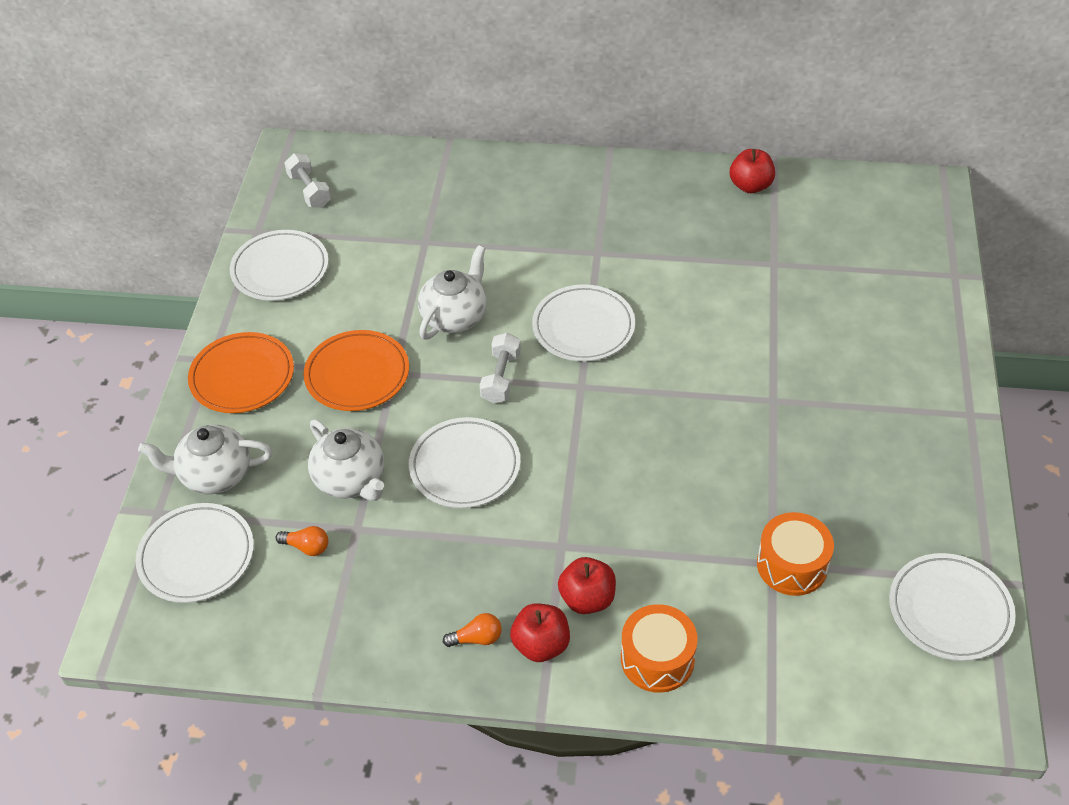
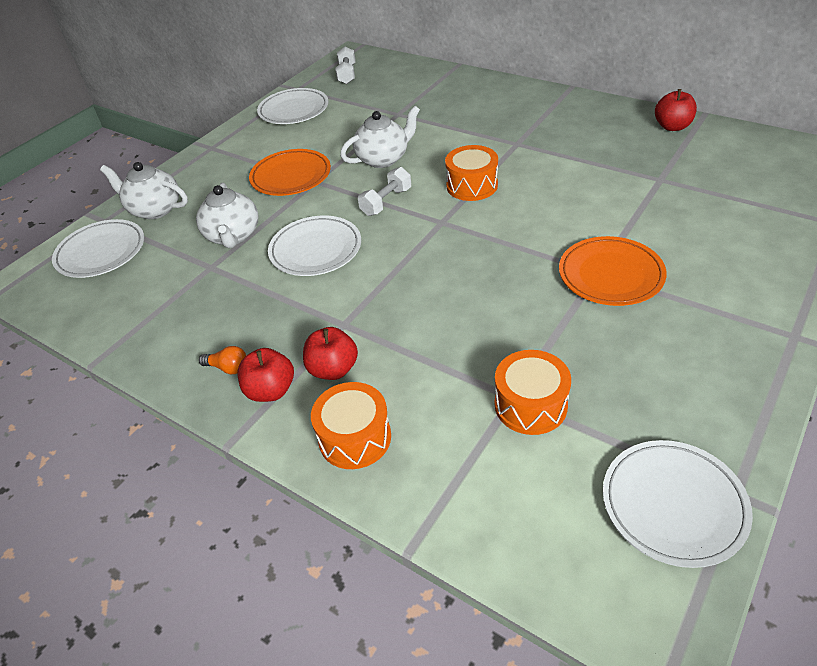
camera: 30 degrees right, 5 degrees down
orange plate [188,332,294,413] -> orange plate moved to [559,236,667,306]
orange light bulb [275,526,328,556] -> none
white plate [532,284,635,362] -> orange drum [445,145,498,201]

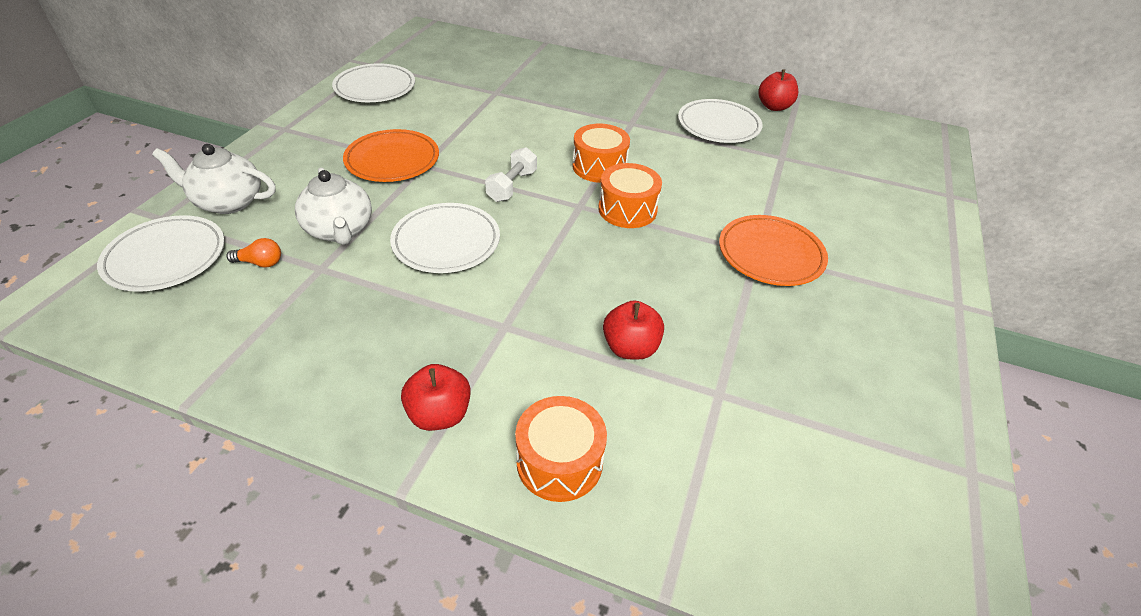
camera: 20 degrees left, 0 degrees up
orange light bulb [199,346,246,374] -> orange light bulb moved to [226,238,281,268]
red apple [303,327,358,380] -> red apple moved to [603,300,664,360]
white dumbbell [335,47,356,84] -> none
white teapot [340,106,420,168] -> none
orange drum [495,350,571,435] -> orange drum moved to [598,163,662,228]
white plate [603,440,753,568] -> white plate moved to [678,99,762,143]

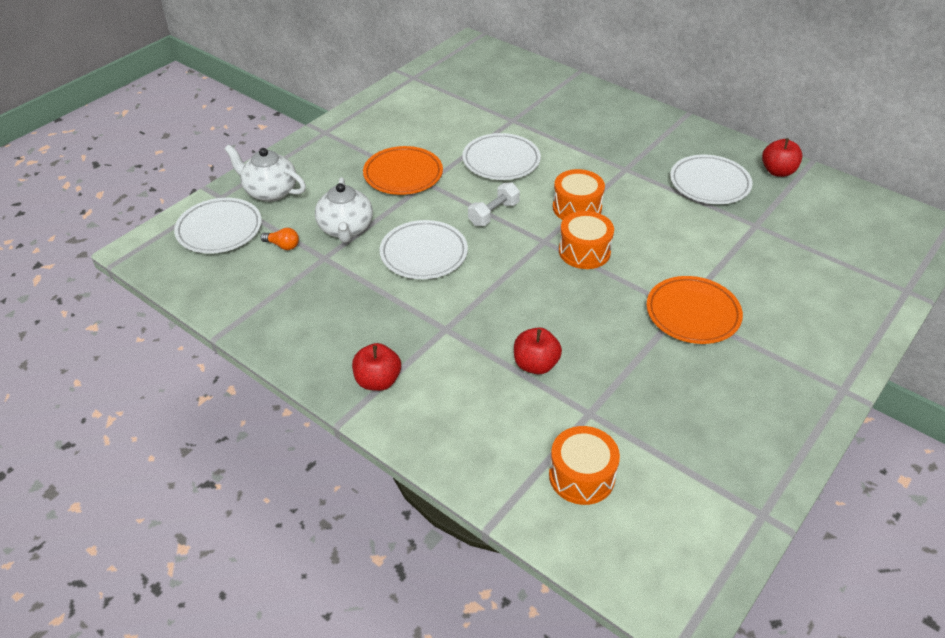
camera: 20 degrees right, 0 degrees up
white plate [332,63,415,102] -> white plate moved to [462,133,541,180]
orange drum [515,396,607,502] -> orange drum moved to [549,426,620,505]

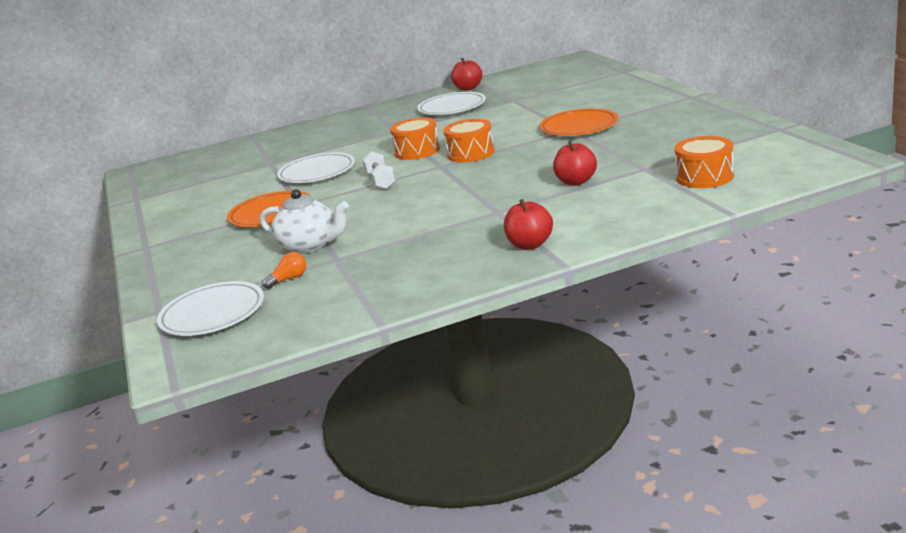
camera: 55 degrees left, 20 degrees down
white teapot [224,145,306,202] -> none
white plate [380,220,468,279] -> none

